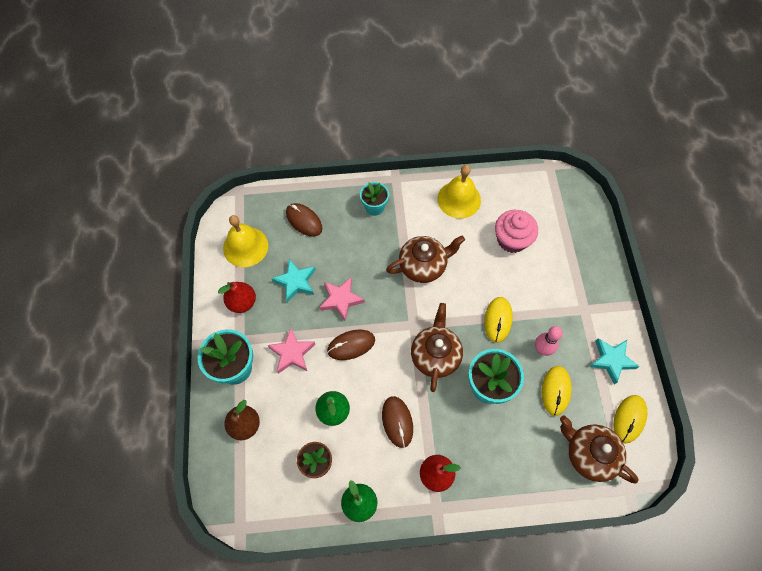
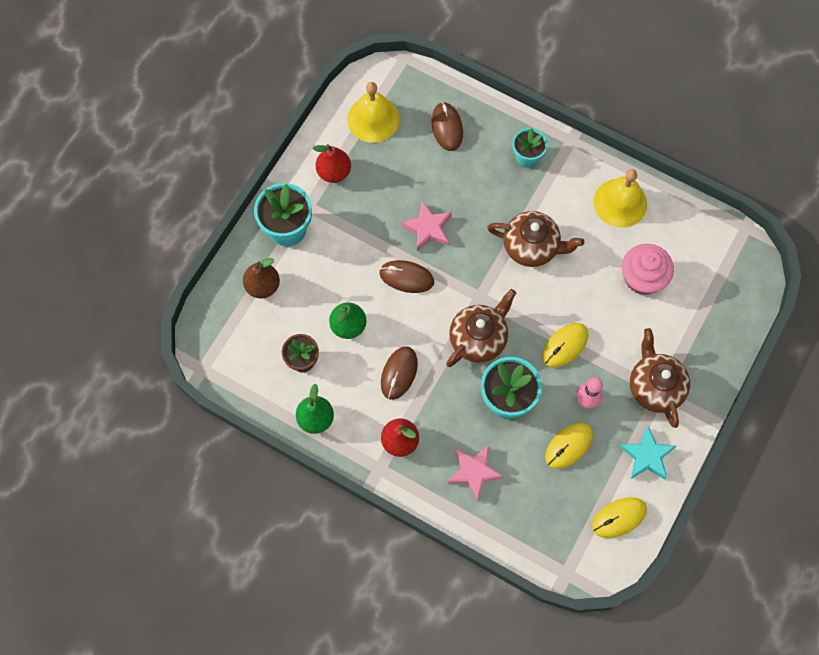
camera: 35 degrees right, 5 degrees up
pink star [268,328,315,374] -> pink star moved to [448,446,504,501]
turquoise star [271,259,316,302] -> none
brown teapot [560,416,638,484] -> brown teapot moved to [630,328,690,428]

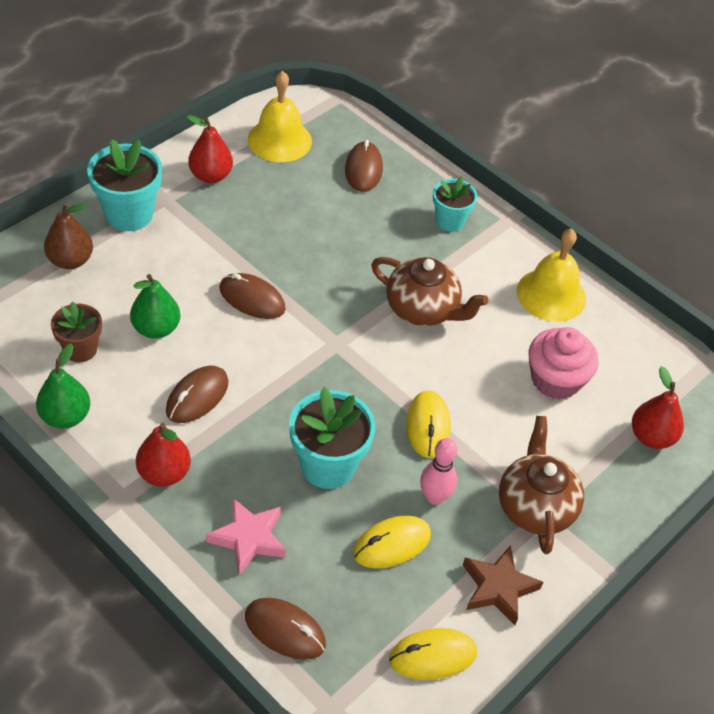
camera: 10 degrees right, 20 degrees down
pink star [401,200,452,251] -> none
brown teapot [446,289,516,367] -> none
yellow mouse [542,323,588,367] -> yellow mouse turned 60 degrees counterclockwise [406,391,451,458]
turquoise star [620,426,676,480] -> brown star [463,545,543,625]
none -> brown mouse [245,598,326,660]
none -> red pear [632,366,684,449]

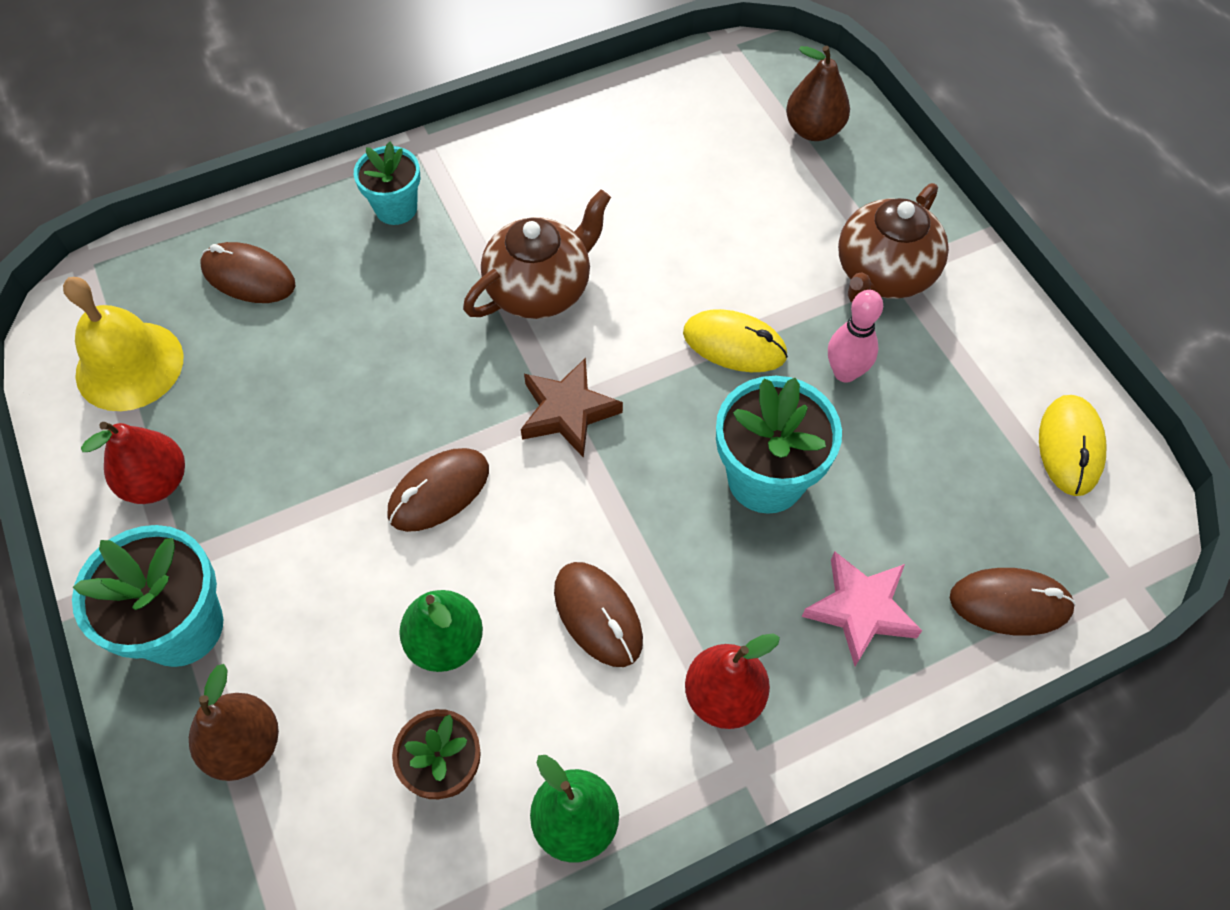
camera: 65 degrees left, 10 degrees up
brown mouse [245,598,326,660] -> brown mouse turned 45 degrees clockwise [950,568,1076,636]
yellow mouse [353,516,431,568] -> none
brown star [463,545,543,625] -> brown star moved to [521,358,623,458]
brown teapot [499,416,584,554] -> brown teapot turned 75 degrees counterclockwise [838,183,949,303]
yellow bell [517,229,586,322] -> none
pink cupcake [528,327,599,400] -> none
red pear [632,366,684,449] -> brown pear [786,46,850,141]

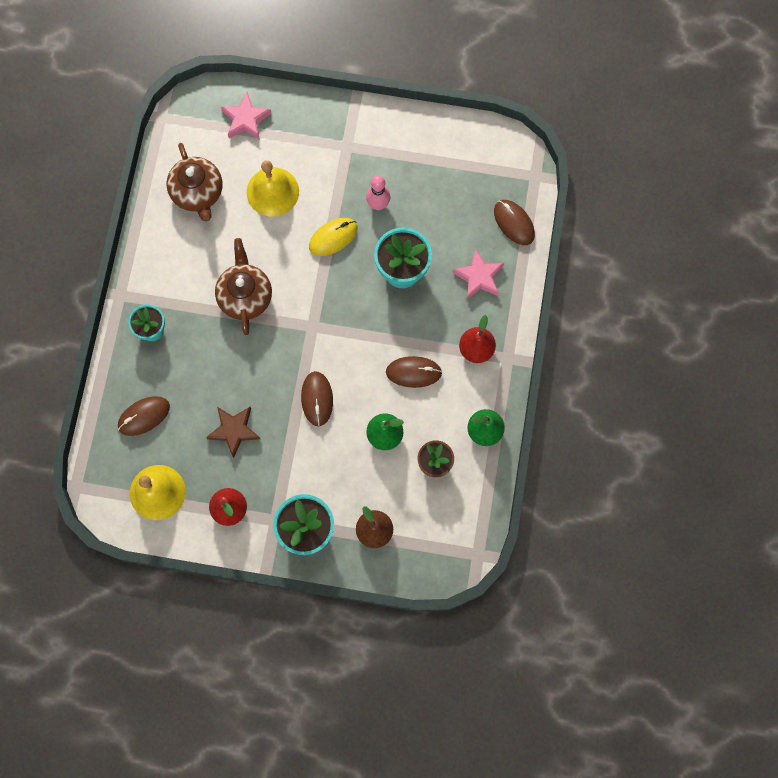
camera: 55 degrees left, 15 degrees up
brown star [521,358,623,458] -> brown star moved to [206,407,260,458]
brown pear [786,46,850,141] -> pink star [221,92,272,140]
brown teapot [838,183,949,303] -> brown teapot moved to [167,143,222,221]
brown mouse [950,568,1076,636] -> brown mouse turned 75 degrees counterclockwise [494,200,535,245]
yellow mouse [1039,395,1106,496] -> none
none -> yellow bell [247,160,299,217]

